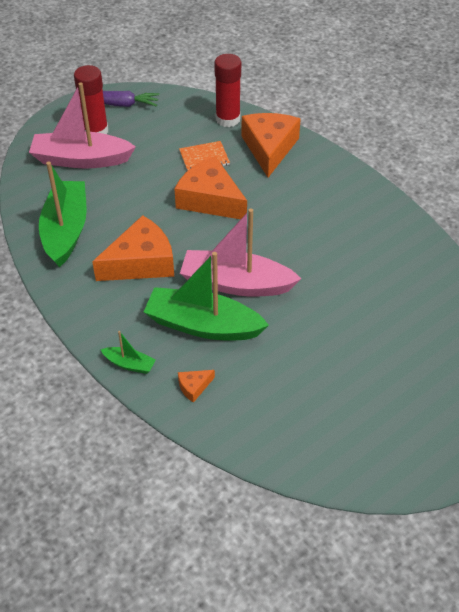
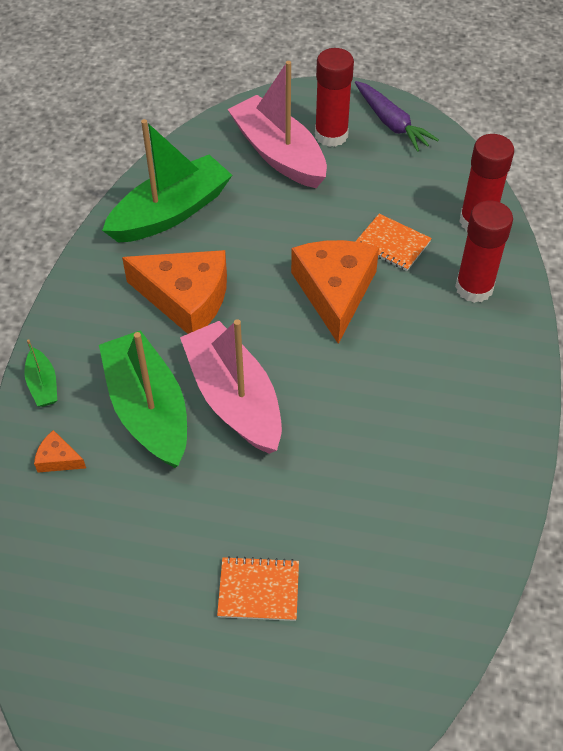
camera: 50 degrees right, 5 degrees up
orange cheese [241,113,301,177] -> red glue stick [455,201,513,303]
none -> orange notebook [217,556,299,621]

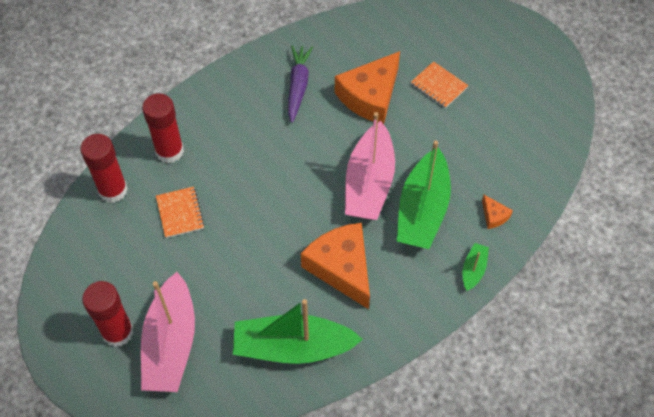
camera: 140 degrees left, 5 degrees up
orange cheese [291,240,379,344] -> orange cheese moved to [335,51,400,124]
purple carrot [355,81,439,152] -> purple carrot moved to [288,45,313,123]

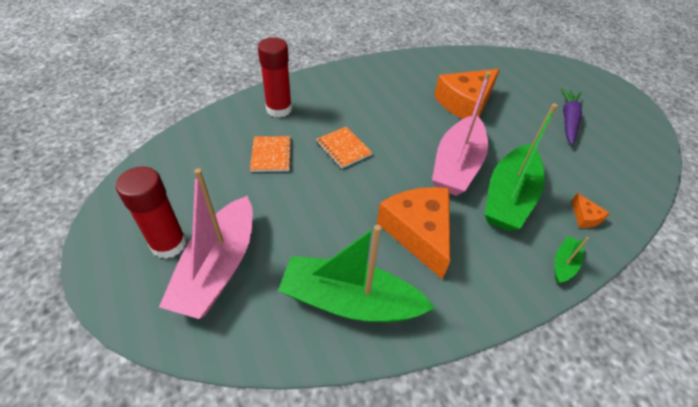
camera: 10 degrees right, 10 degrees down
red glue stick [80,134,128,203] -> none
purple carrot [288,45,313,123] -> purple carrot moved to [560,88,582,145]
orange notebook [411,61,468,108] -> orange notebook moved to [316,127,372,169]

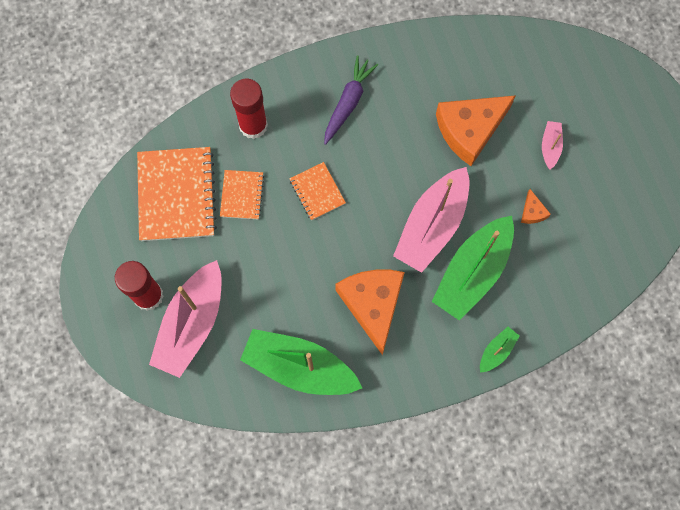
camera: 10 degrees right, 25 degrees up
purple carrot [560,88,582,145] -> purple carrot moved to [324,56,378,145]
orange cheese [572,193,610,228] -> orange cheese moved to [521,189,551,224]
none -> orange notebook [137,147,217,241]
none -> pink boat [542,121,563,169]

